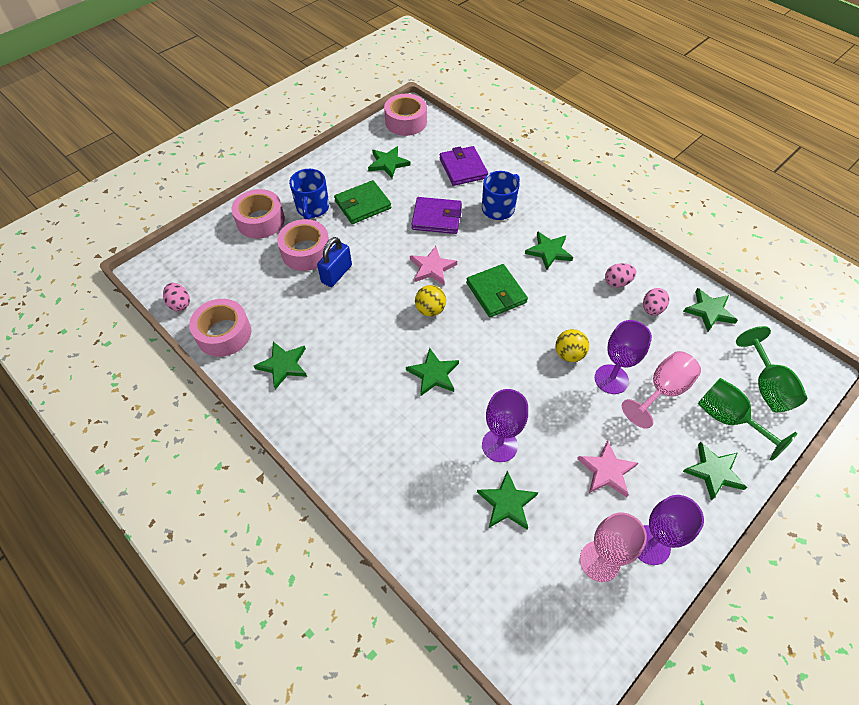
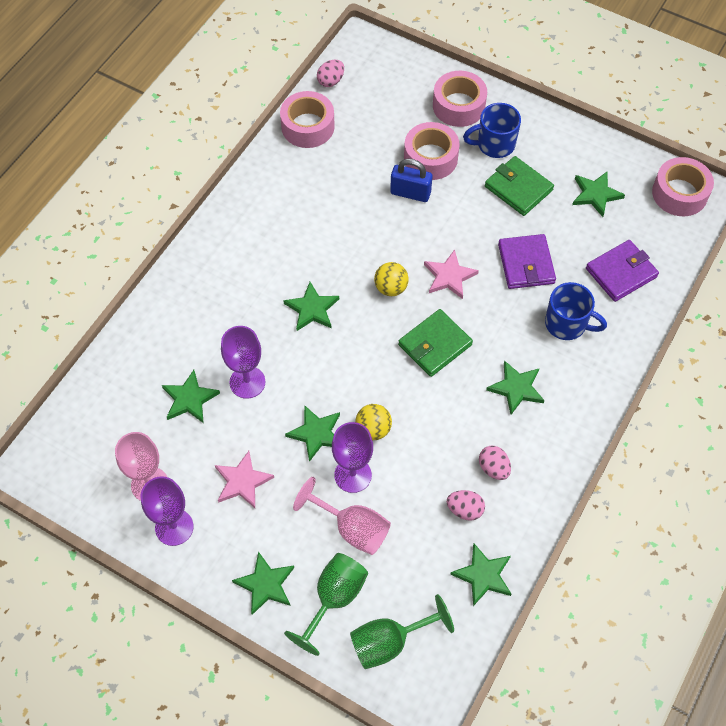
camera: 75 degrees right, 5 degrees up
green star [254,342,307,390] -> green star moved to [285,405,340,462]

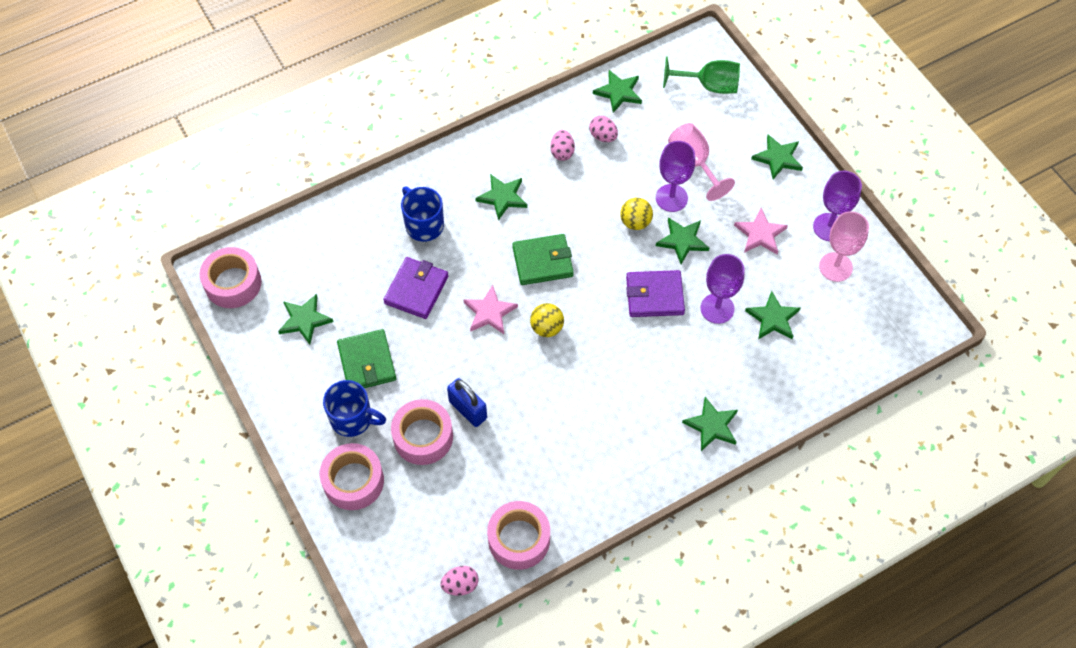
camera: 150 degrees left, 0 degrees up
green star [283,282,339,331] -> green star moved to [682,397,738,451]
green goblet [284,553,368,656] -> none
purple wallet [586,240,659,302] -> purple wallet moved to [626,270,685,317]

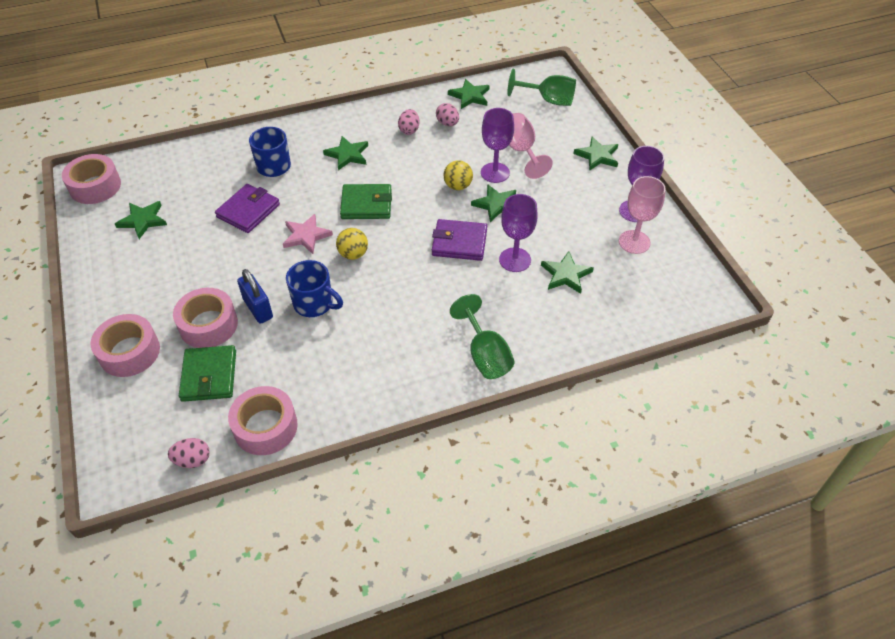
camera: 10 degrees right, 10 degrees down
blue mug [323,380,386,437] -> blue mug moved to [286,260,343,317]
green wallet [337,329,396,388] -> green wallet moved to [179,345,236,402]
green star [682,397,738,451] -> green goblet [450,294,515,379]
pink star [734,208,788,254] -> none

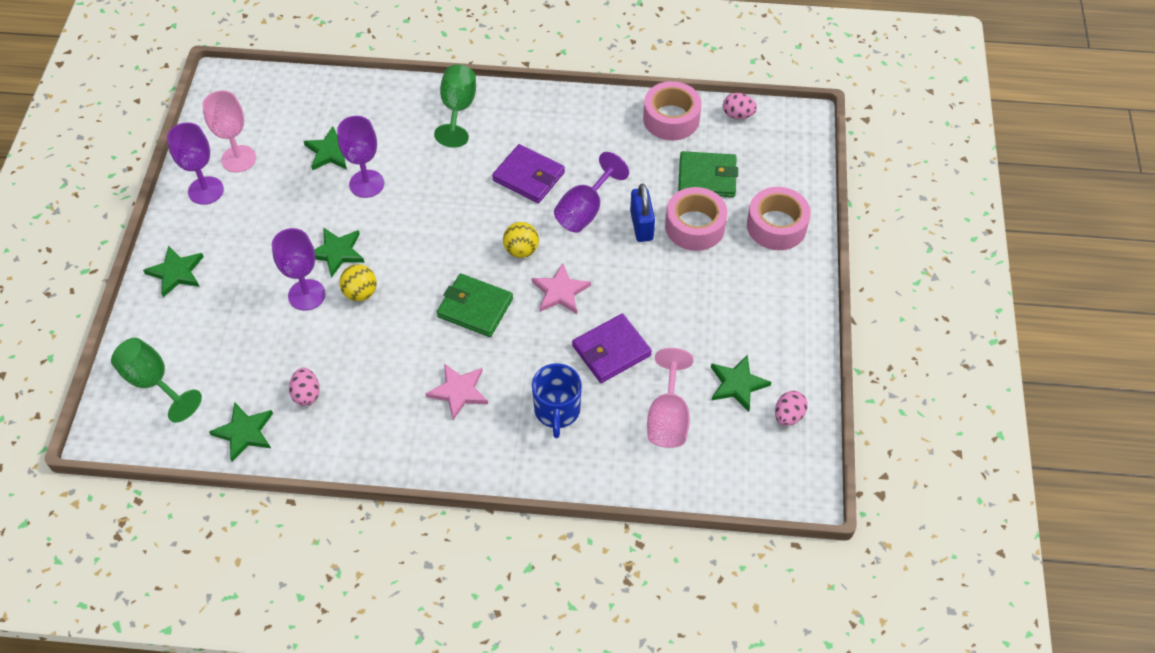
camera: 155 degrees left, 5 degrees up
pink tape [62,154,121,204] -> none
green wallet [179,345,236,402] -> green wallet turned 75 degrees clockwise [678,151,738,197]
blue mug [286,260,343,317] -> purple goblet [554,152,629,233]
green star [323,136,368,170] -> pink star [425,364,488,420]
pink egg [398,109,419,135] -> pink egg moved to [775,391,808,426]
purple wallet [432,219,487,261] -> purple wallet moved to [492,144,565,203]
pink goblet [509,113,553,179] -> pink goblet moved to [647,348,694,448]

